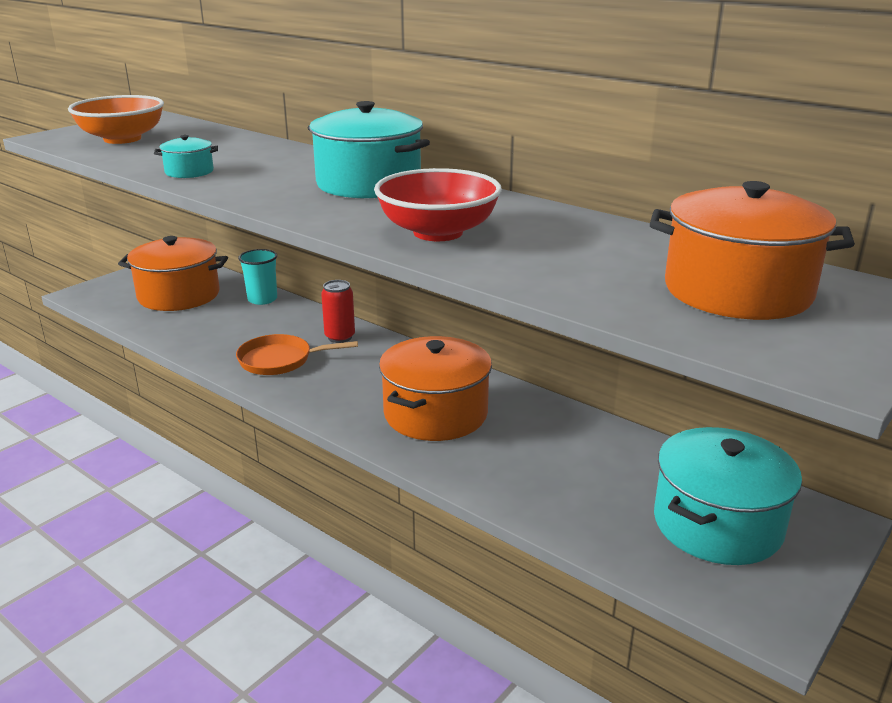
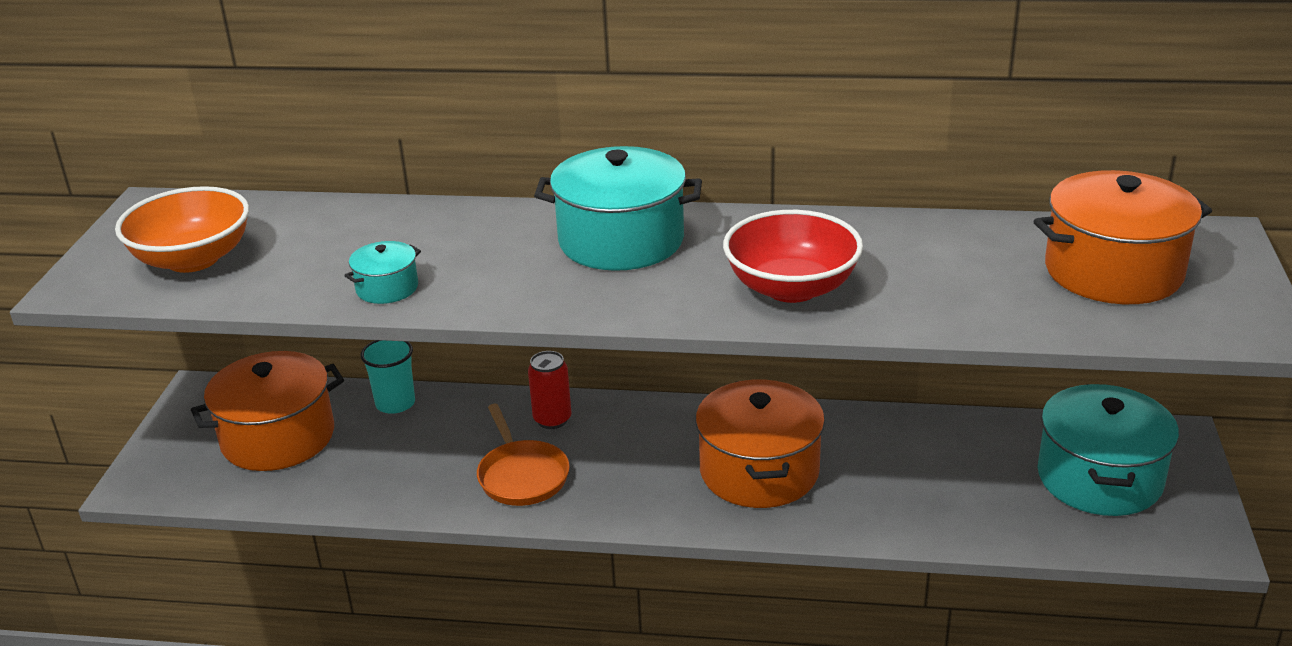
camera: 30 degrees left, 5 degrees up
orange pan [236,334,358,375] -> orange pan turned 75 degrees counterclockwise [477,404,570,506]

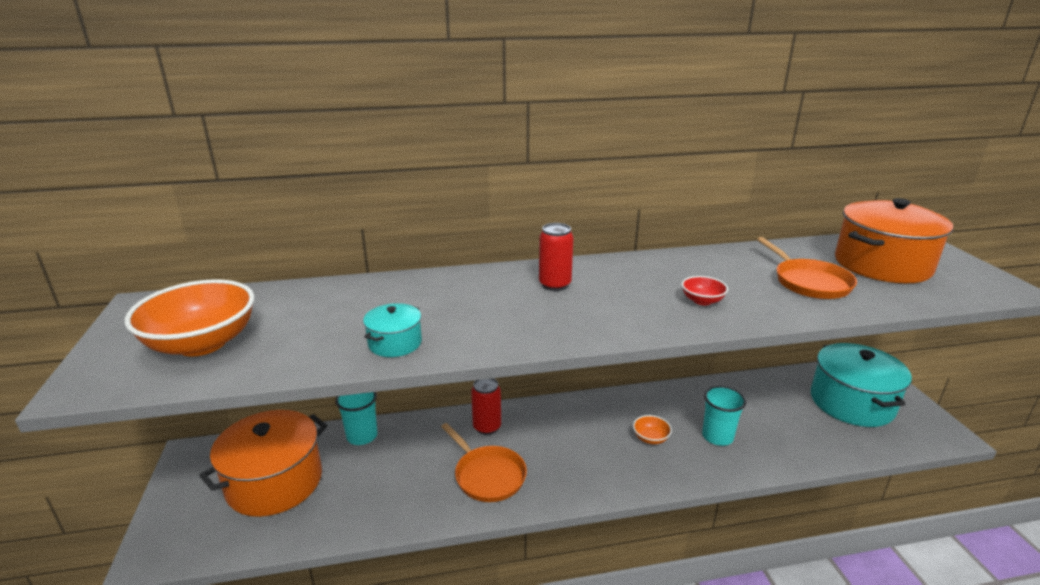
camera: 20 degrees left, 5 degrees down
turquoise pot [534,146,702,271] -> red can [539,223,573,291]
orange pot [695,380,825,508] -> orange bowl [633,415,672,444]
red bowl [723,210,863,303] -> red bowl [682,276,728,305], size x0.44
none -> turquoise cup [702,386,746,446]
none -> orange pan [757,237,857,299]

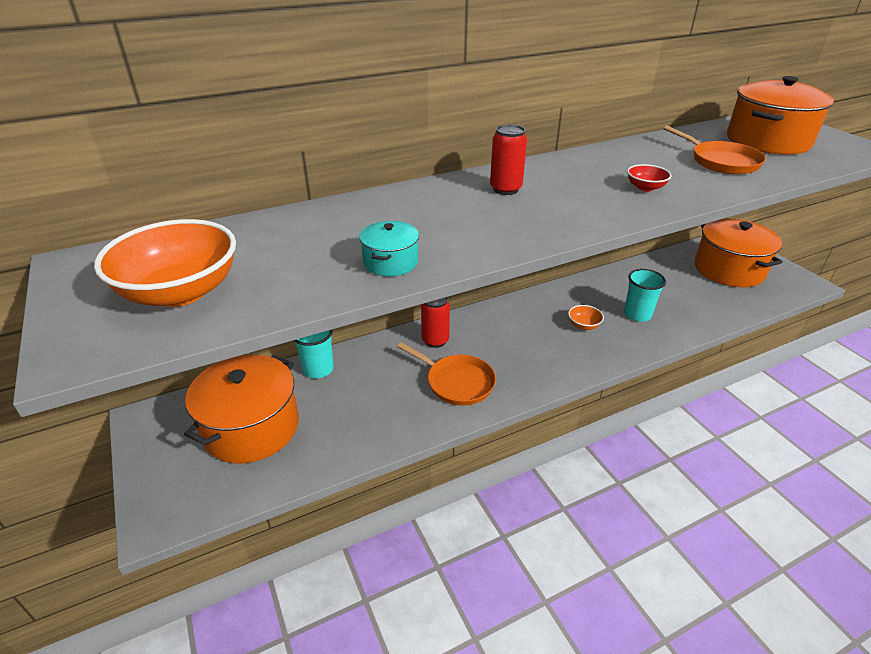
camera: 15 degrees left, 10 degrees up
turquoise pot [811,343,912,427] -> orange pot [694,219,782,287]

